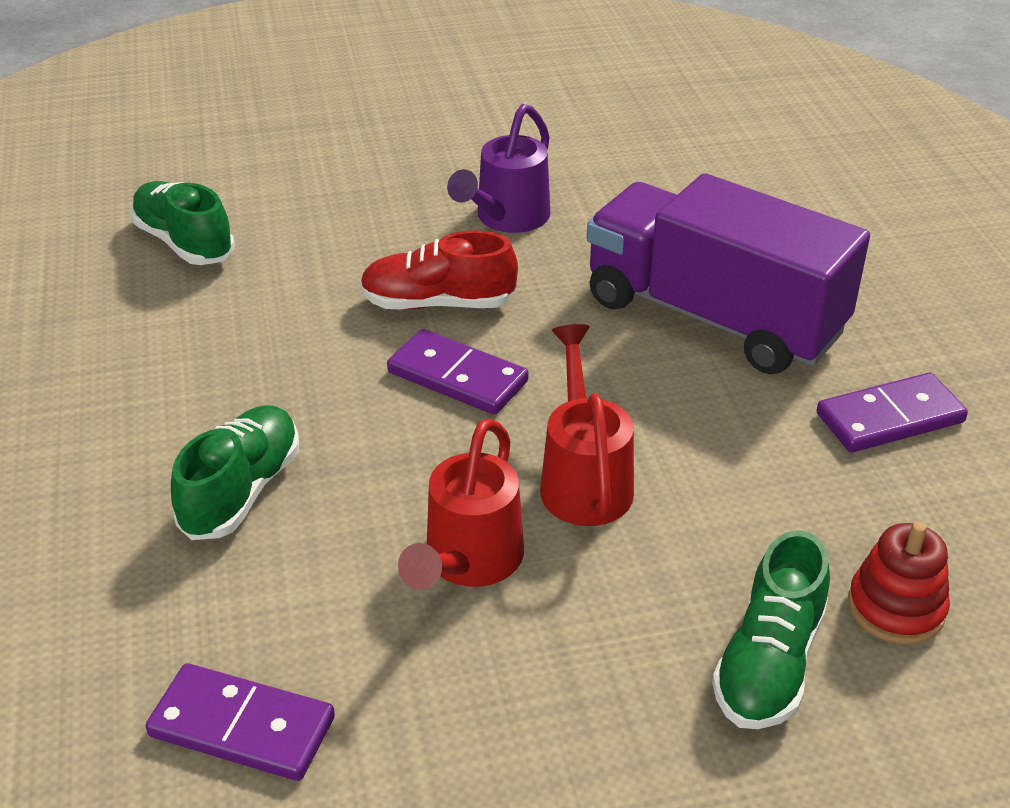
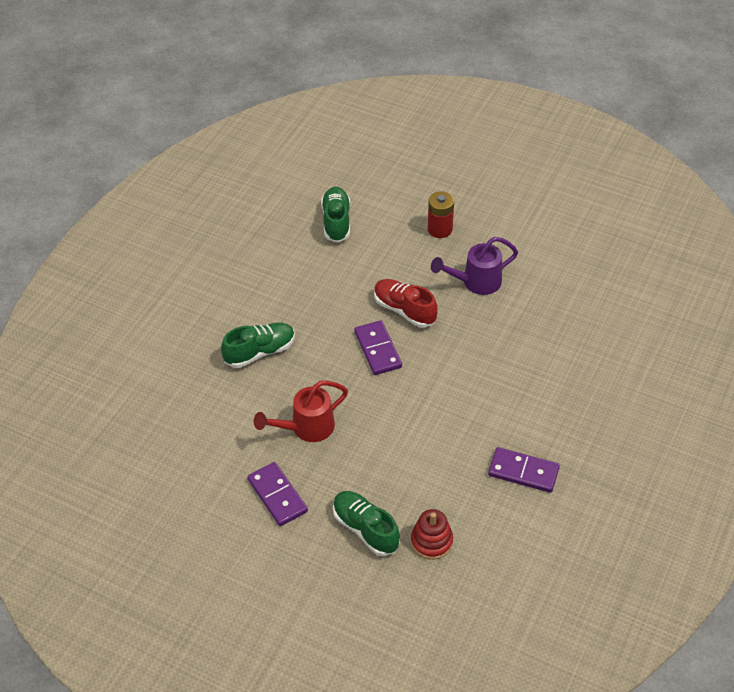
camera: 40 degrees right, 10 degrees up
purple domino [146,663,335,781] -> purple domino moved to [247,462,308,526]
red watering can [540,324,634,526] -> none
purple truck [587,173,870,375] -> none
green shoe [712,530,830,729] -> green shoe turned 75 degrees clockwise [333,491,400,556]
none -> red battery [428,192,454,238]

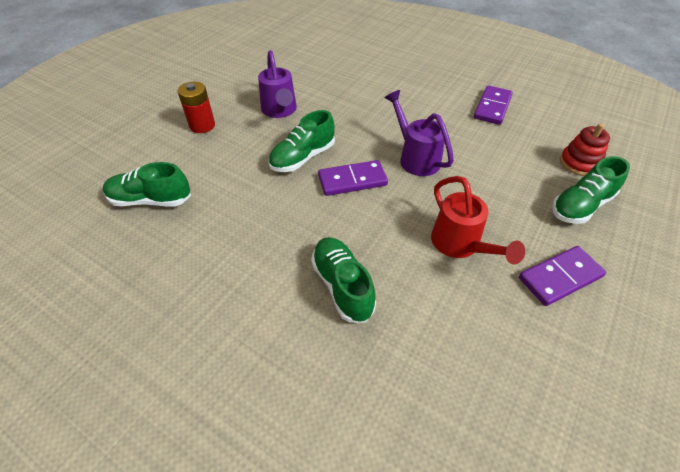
camera: 85 degrees left, 0 degrees up
red shoe [374,279,438,328] -> green shoe [268,110,335,172]
none -> purple watering can [385,90,454,176]

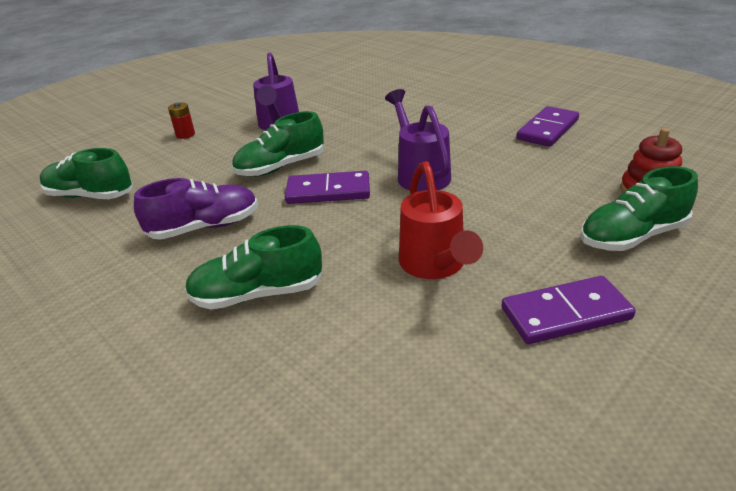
camera: 15 degrees right, 15 degrees down
red battery [178,82,215,133] -> red battery [168,102,195,139], size x0.63
green shoe [311,237,376,323] -> green shoe turned 90 degrees counterclockwise [185,225,323,310]
none -> purple shoe [134,178,258,240]

